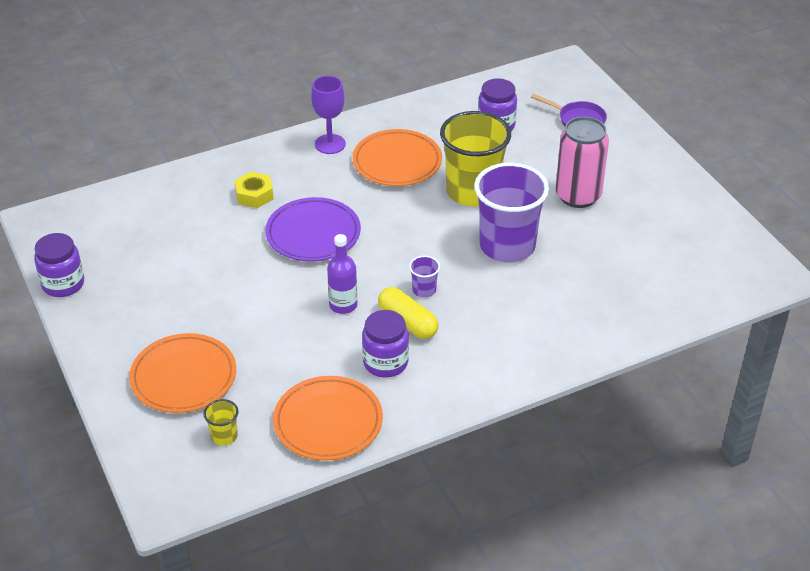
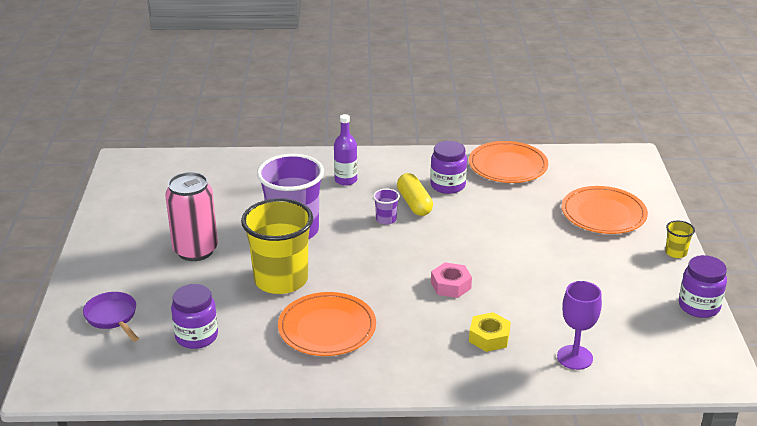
camera: 155 degrees left, 10 degrees down
yellow cup [204,399,238,446] -> yellow cup moved to [665,220,695,258]
purple plate [265,197,361,262] -> pink nut [431,262,472,298]
purple goblet [311,76,346,154] -> purple goblet moved to [557,281,602,370]
purple bottle [327,234,358,314] -> purple bottle moved to [334,114,357,186]

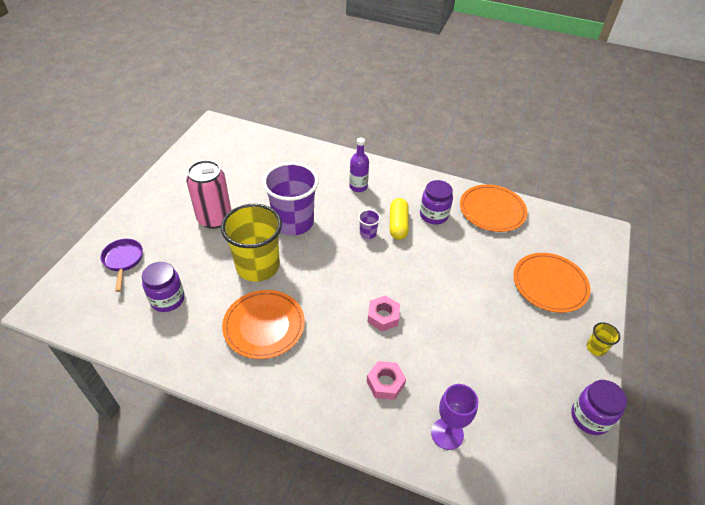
camera: 20 degrees right, 15 degrees up
yellow nut [469,312,511,352] -> pink nut [366,361,406,400]

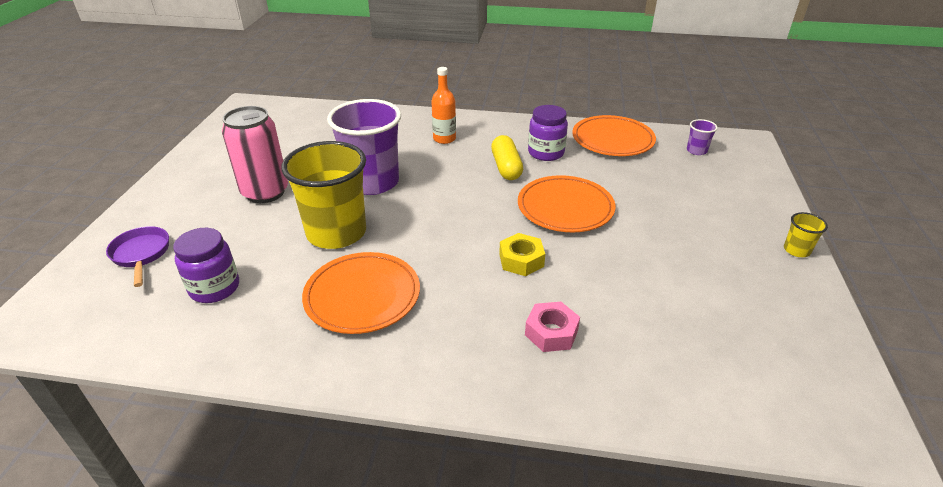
camera: 10 degrees left, 10 degrees down
purple bottle [349,138,369,192] -> orange bottle [431,67,456,144]
purple cup [358,209,381,239] -> purple cup moved to [687,119,718,155]
pink nut [368,295,400,331] -> yellow nut [499,233,545,276]
purple goblet [431,384,478,450] -> none
orange plate [513,253,590,313] -> orange plate moved to [518,175,616,232]
purple jar [571,380,627,435] -> none

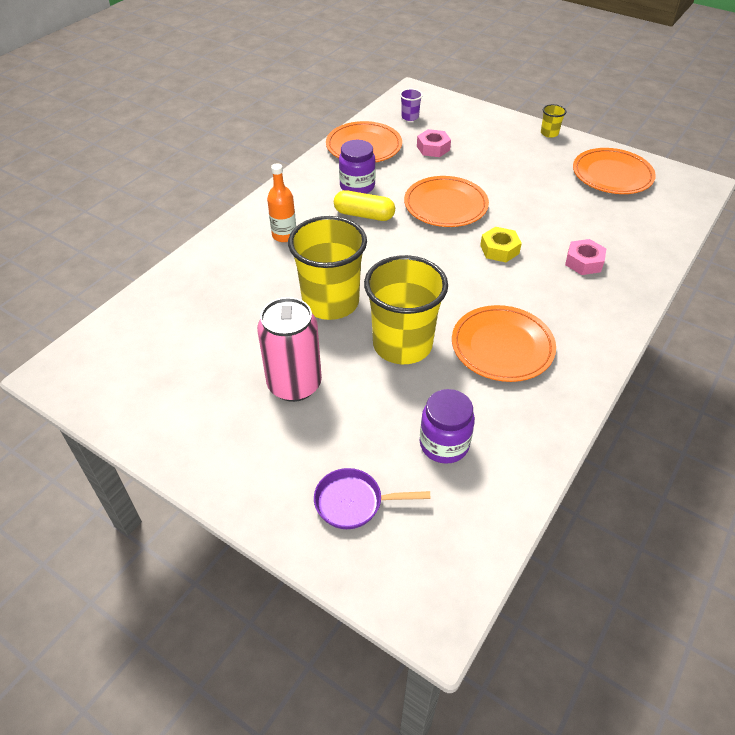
camera: 65 degrees left, 10 degrees up
purple cup [327,99,401,195] -> yellow cup [288,216,367,320]
none -> pink nut [417,129,451,157]
none -> orange plate [573,148,656,194]

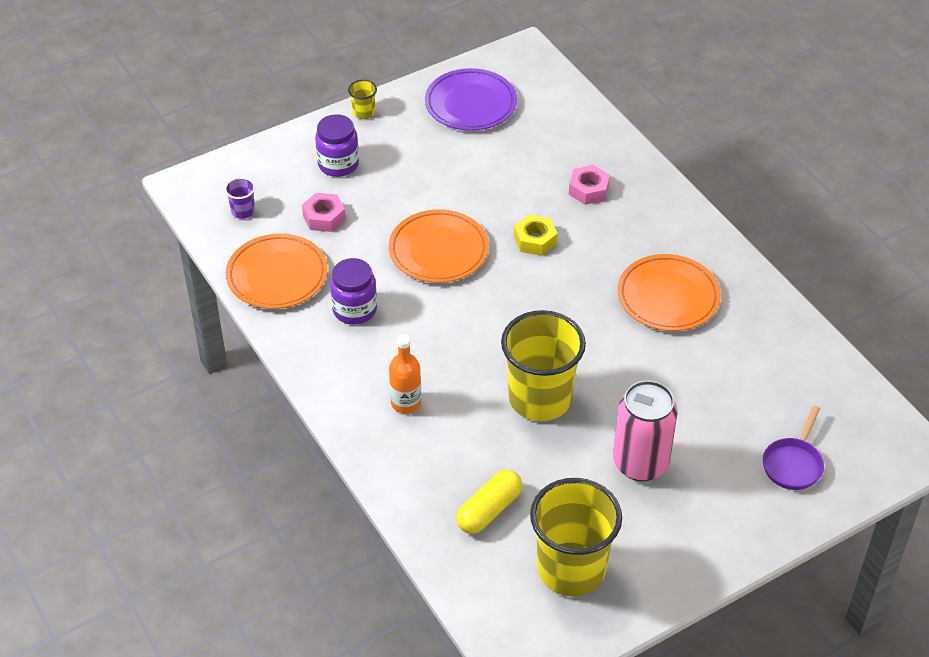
camera: 65 degrees left, 0 degrees up
yellow capsule [334,190,395,221] -> yellow capsule moved to [456,469,522,534]
yellow cup [364,255,448,364] -> yellow cup moved to [530,478,622,596]
purple jar [420,389,475,464] -> purple jar moved to [315,114,359,177]
orange plate [573,148,656,194] -> purple plate [425,68,517,131]

